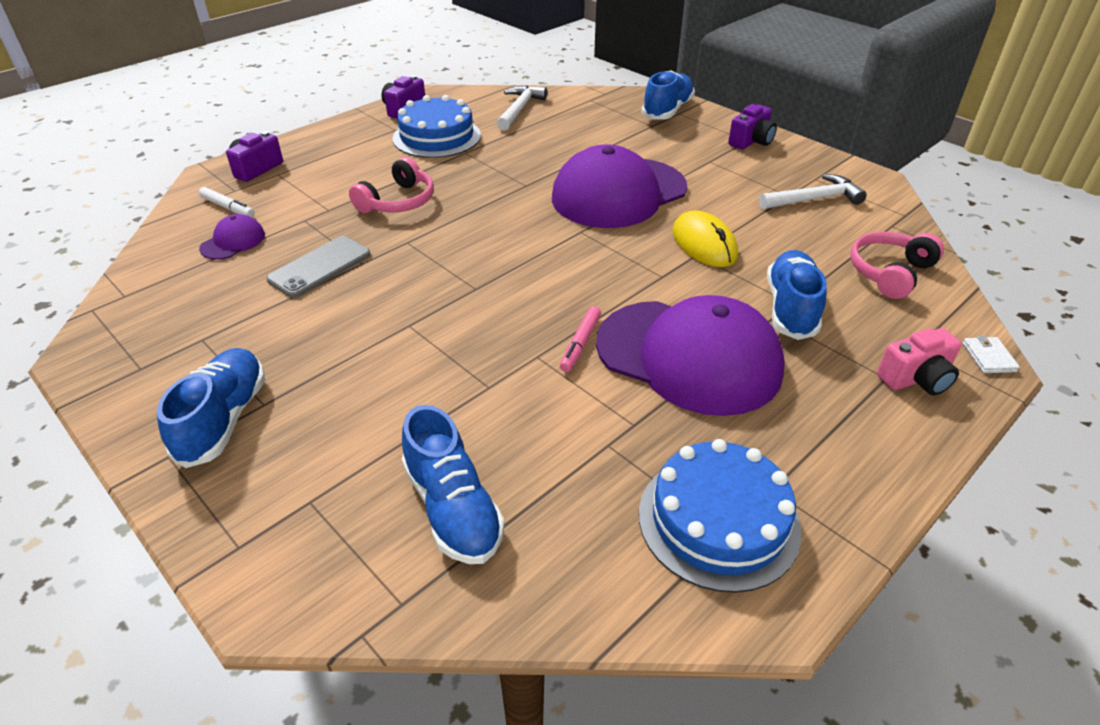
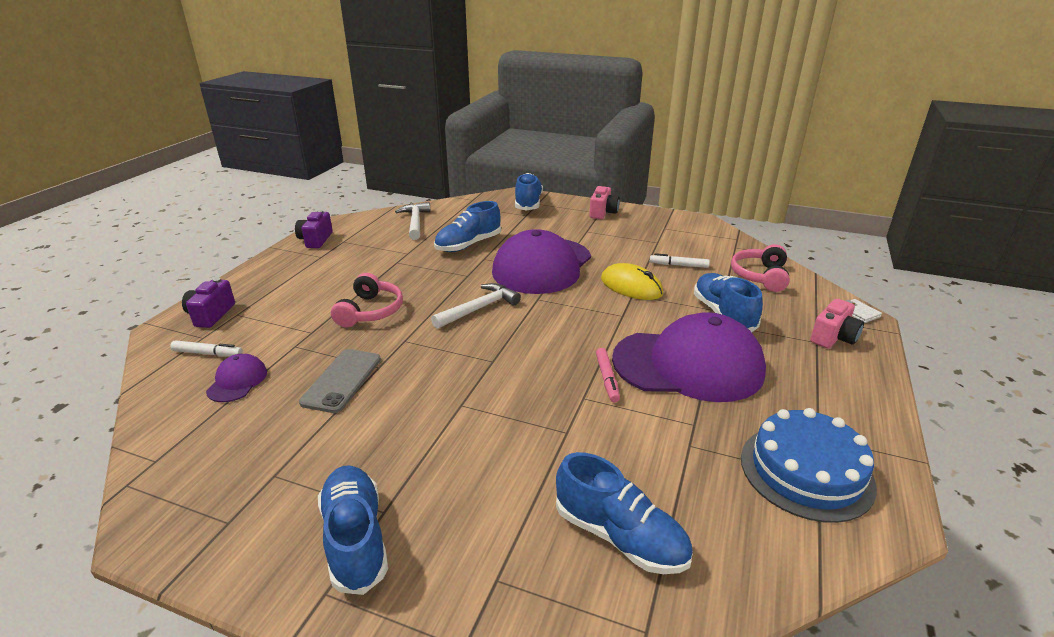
camera: 25 degrees left, 10 degrees down
blue cake [393,95,481,158] -> none
purple camera [728,104,777,149] -> pink camera [590,186,620,219]
white hammer [759,174,867,209] -> white hammer moved to [431,283,521,329]
none -> blue shoe [434,201,501,252]
none -> white marker [650,253,710,268]

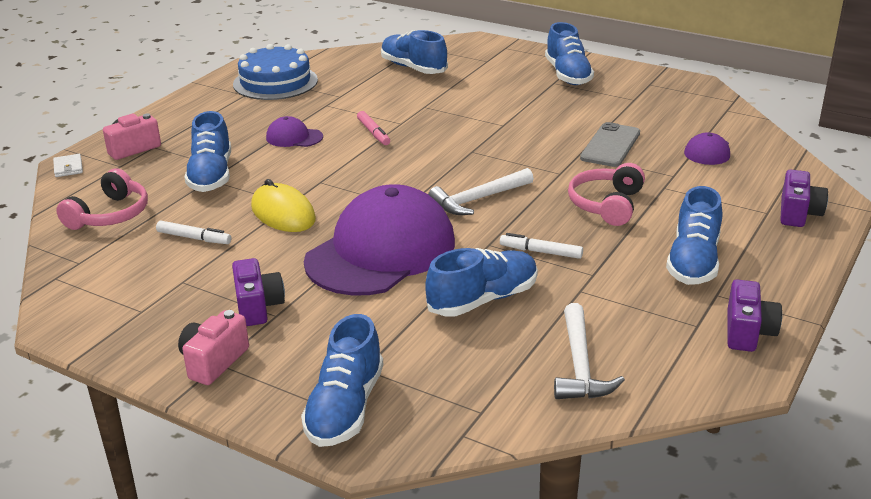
camera: 170 degrees left, 0 degrees up
white marker [170,340,243,357] -> white marker moved to [500,233,583,259]
pink marker [596,348,620,402] -> pink marker turned 150 degrees clockwise [357,111,390,145]
purple cap [612,312,766,402] -> purple cap [266,116,323,147], size x0.42
none -> purple camera [232,258,285,326]
none -> blue shoe [666,186,722,285]

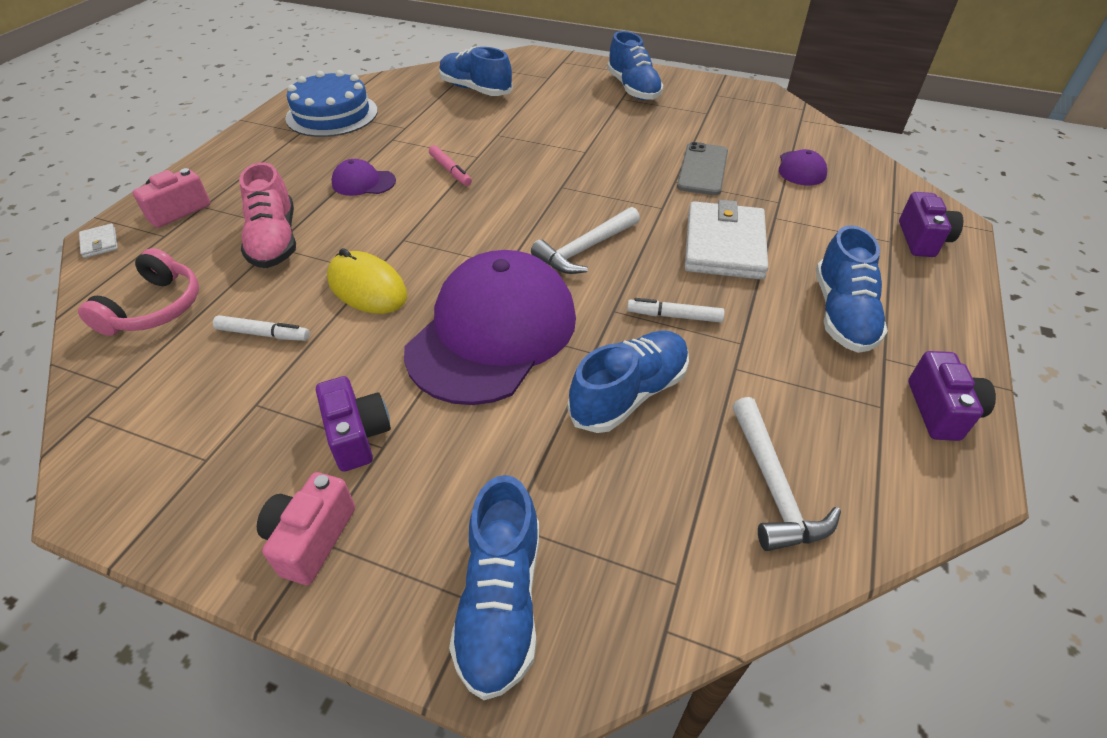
camera: 10 degrees left, 15 degrees up
blue shoe [184,111,231,192] -> pink shoe [239,162,296,268]
pink headphones [568,163,645,226] -> white wallet [685,200,768,280]

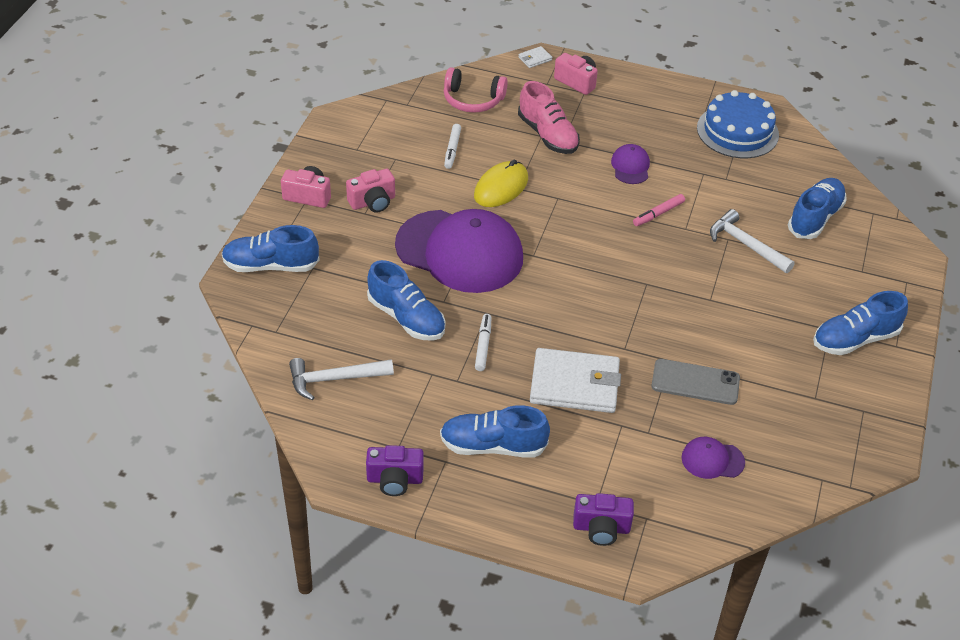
camera: 85 degrees right, 0 degrees up
pink shoe [239,162,296,268] -> pink shoe turned 105 degrees counterclockwise [518,81,580,154]
purple camera [316,376,391,472] -> pink camera [346,169,395,213]
white hammer [531,207,640,274] -> white hammer moved to [710,209,795,273]

